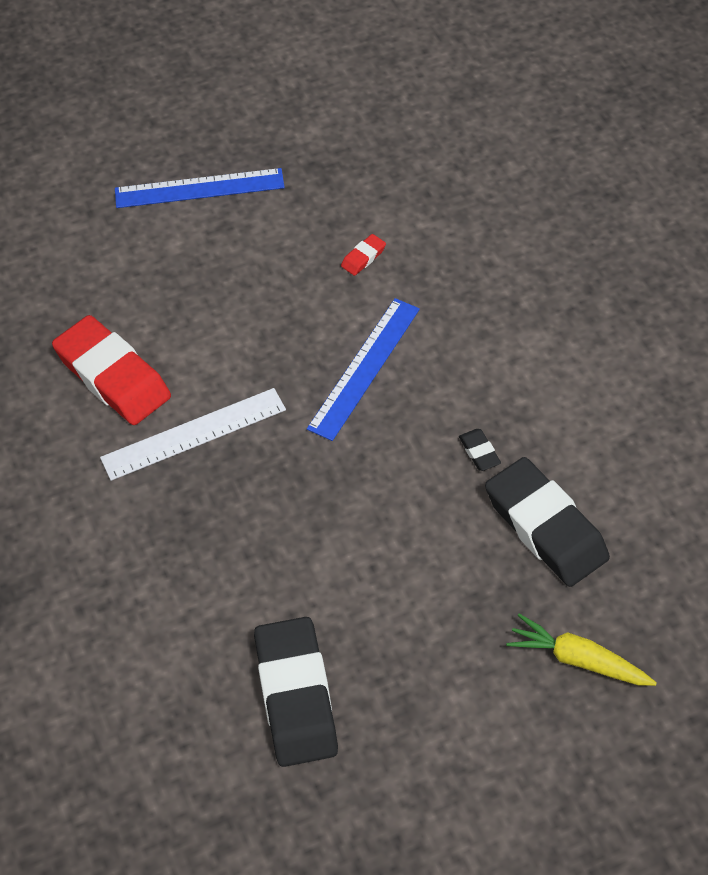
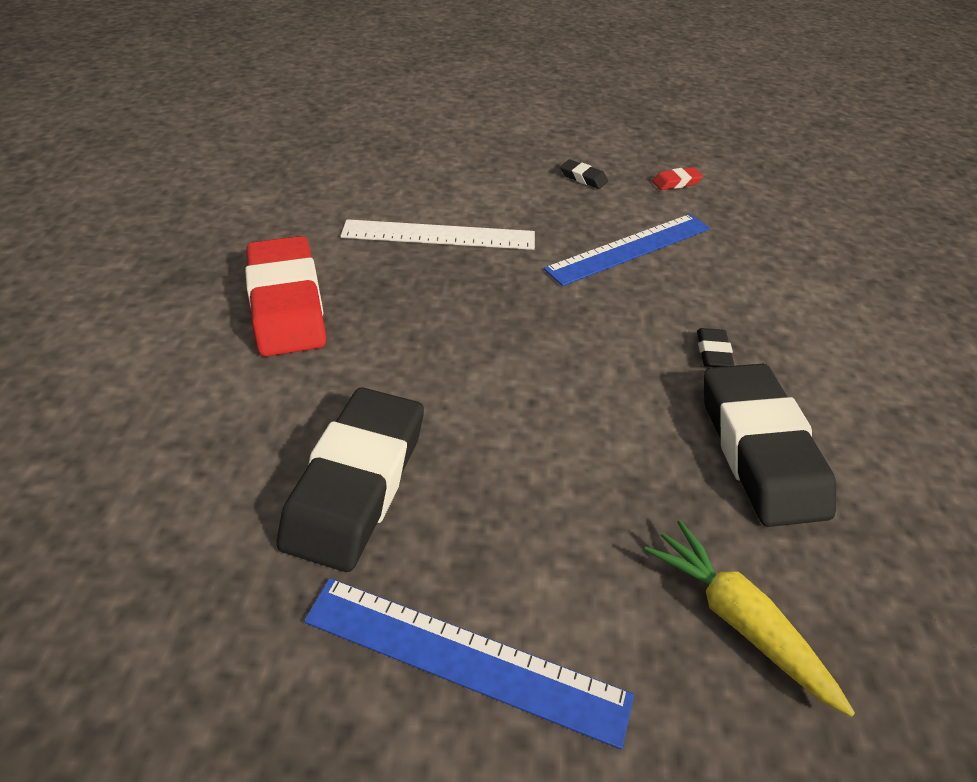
camera: 25 degrees right, 10 degrees down
red eraser [52,315,171,425] -> red eraser moved to [245,236,326,357]
blue ruler [115,168,285,208] -> blue ruler moved to [304,578,634,750]
none -> black eraser [560,159,608,189]

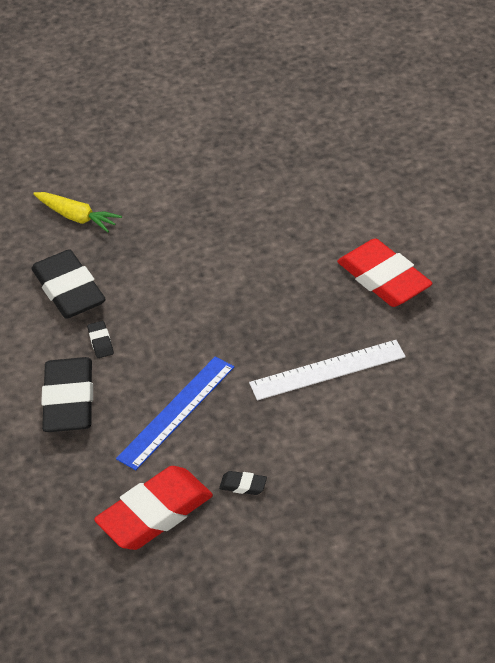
camera: 165 degrees right, 0 degrees up
black eraser [277,387,424,572] -> black eraser moved to [41,357,93,432]
blue ruler [304,578,634,750] -> none
red eraser [652,167,703,190] -> red eraser [94,466,213,550], size x2.47

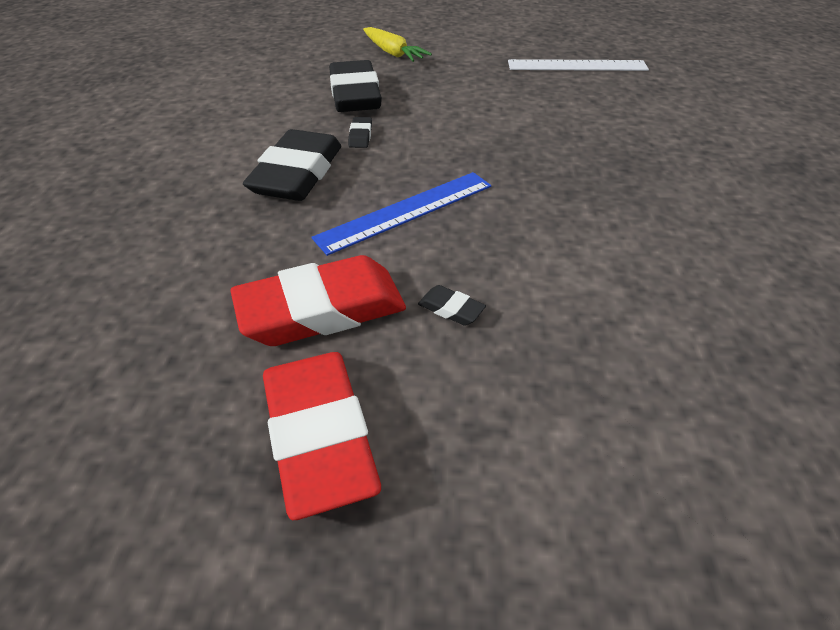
camera: 15 degrees right, 0 degrees up
white ruler [249,340,406,400] -> white ruler moved to [508,59,649,71]
red eraser [337,239,433,307] -> red eraser moved to [263,352,381,520]

